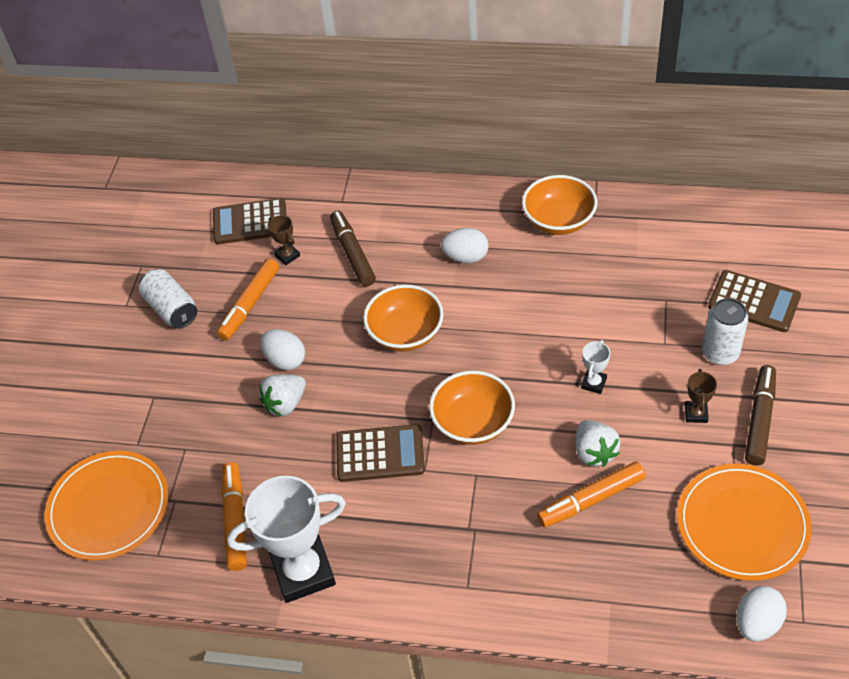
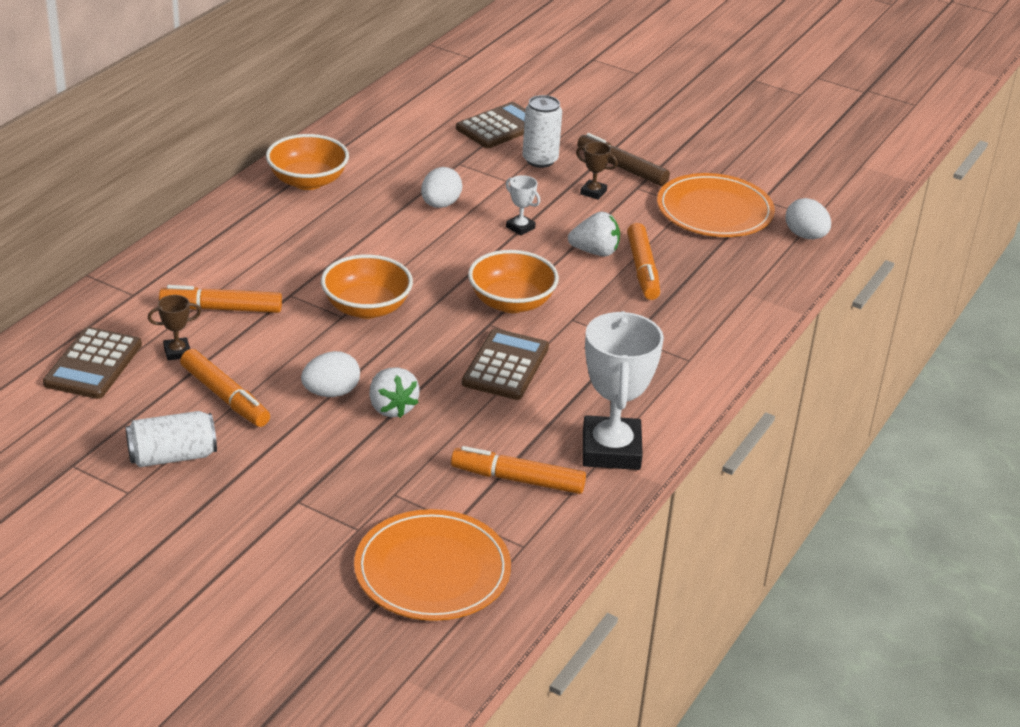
camera: 75 degrees left, 15 degrees down
brown marker [330,211,376,287] -> orange marker [159,285,282,313]
white egg [441,228,489,263] -> white egg moved to [421,167,462,208]

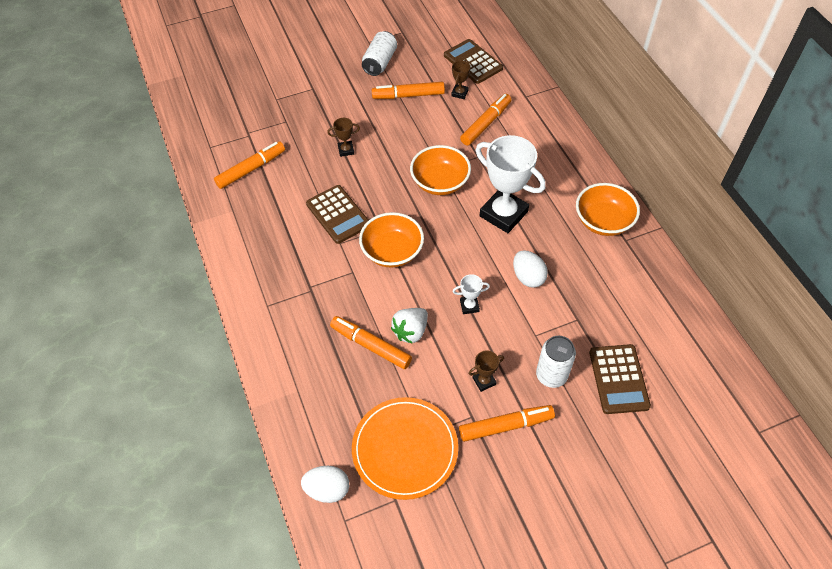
camera: 130 degrees right, 20 degrees up
white egg [301,351,360,397] -> none
orange plate [354,509,511,621] -> none
white strawberry [369,367,420,418] -> brown trophy [327,118,360,157]
brown marker [577,133,670,186] -> orange marker [459,405,555,442]
white trophy [583,311,664,470] -> white trophy moved to [476,135,546,233]

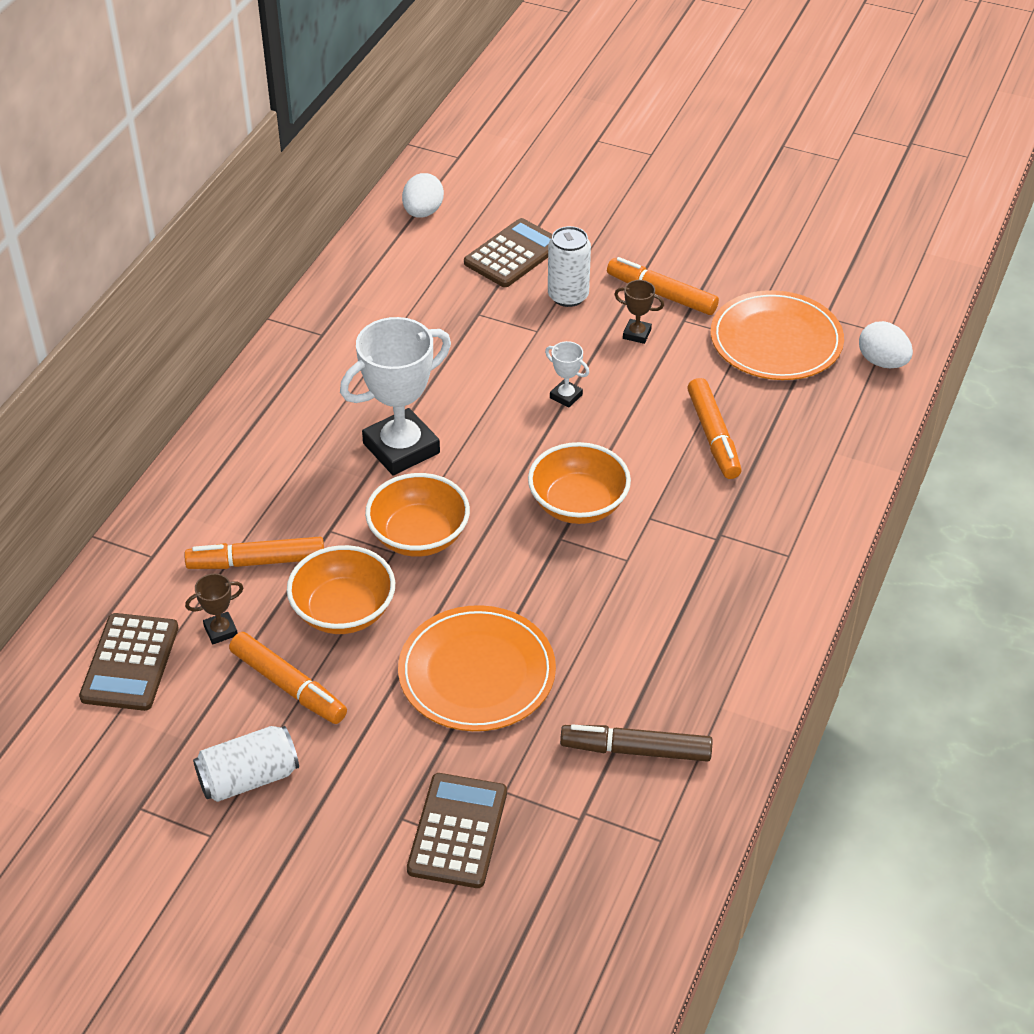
camera: 135 degrees left, 10 degrees down
orange marker [214,141,285,189] -> brown marker [560,724,713,762]
brown calculator [306,185,369,244] -> brown calculator moved to [407,773,507,888]
brown trophy [327,118,360,157] -> orange plate [398,605,556,731]
white strawberry [391,308,428,344] -> none
white trophy [476,135,546,233] -> white trophy turned 60 degrees clockwise [340,317,451,476]
white egg [513,250,548,288] -> white egg moved to [402,173,444,218]
orange bowl [576,183,640,236] -> orange bowl moved to [287,545,395,634]

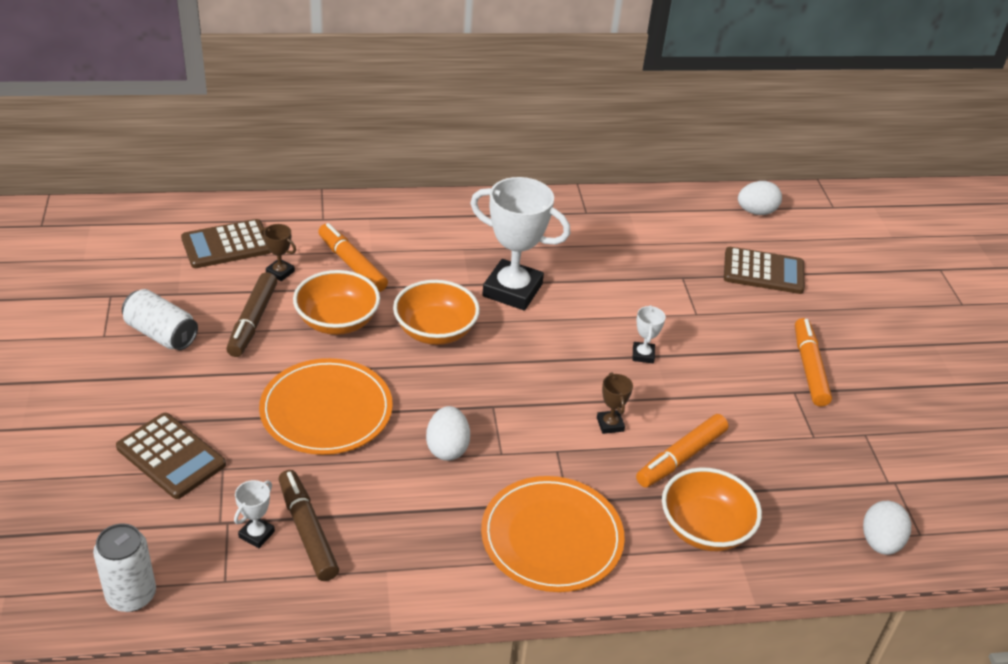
camera: 55 degrees right, 5 degrees down
orange marker [229,632,347,724] -> brown marker [226,272,277,357]
brown calculator [407,773,507,888] -> brown calculator turned 60 degrees clockwise [116,413,226,499]
orange bowl [528,442,631,524] -> orange bowl moved to [662,467,762,551]
white can [548,226,591,307] -> white can moved to [93,523,156,612]
brown trophy [614,280,664,344] -> brown trophy moved to [597,372,633,434]
orange plate [711,290,844,380] -> orange plate moved to [481,476,625,592]
none -> white trophy [234,480,275,548]
none -> white egg [426,406,470,461]

